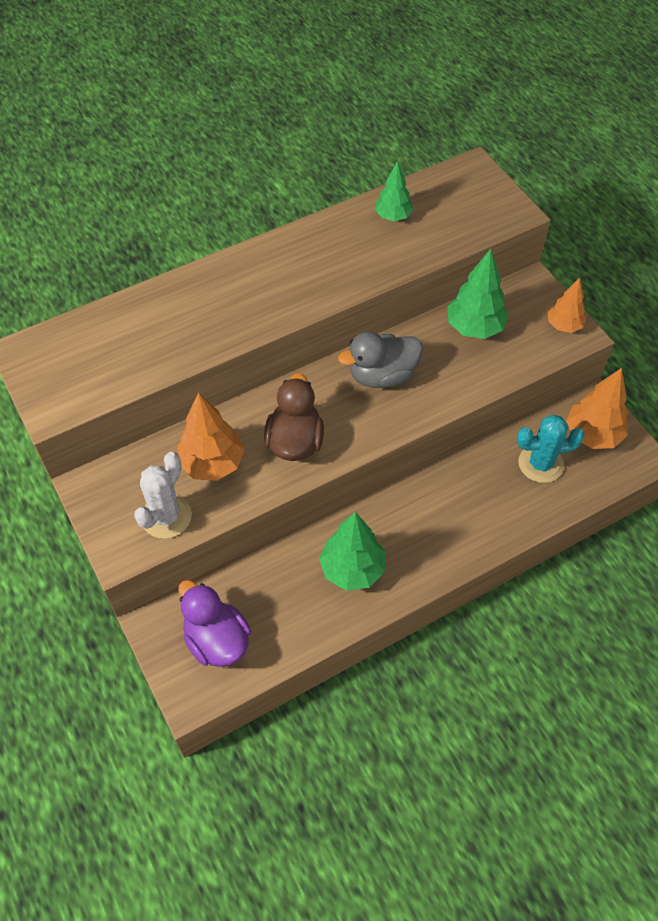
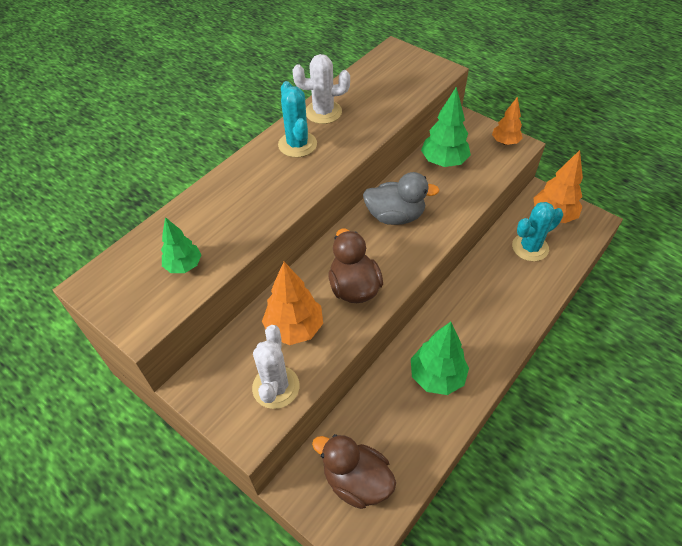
camera: 20 degrees left, 5 degrees down
purple duck [178,580,251,667] -> brown duck [312,434,396,509]
grey duck [338,331,423,388] -> grey duck turned 135 degrees counterclockwise [363,172,440,225]
green tree [375,161,413,221] -> green tree moved to [161,217,202,273]
none -> turquoise cactus [278,81,317,157]
none -> white cactus [292,54,350,124]

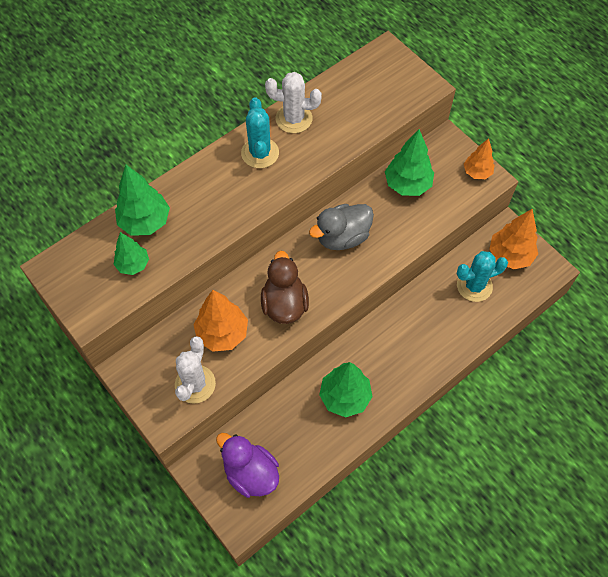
camera: 10 degrees right, 10 degrees up
brown duck [312,434,396,509] -> purple duck [216,433,279,498]
grey duck [363,172,440,225] -> grey duck turned 135 degrees clockwise [309,204,374,250]
none -> green tree [115,165,170,236]

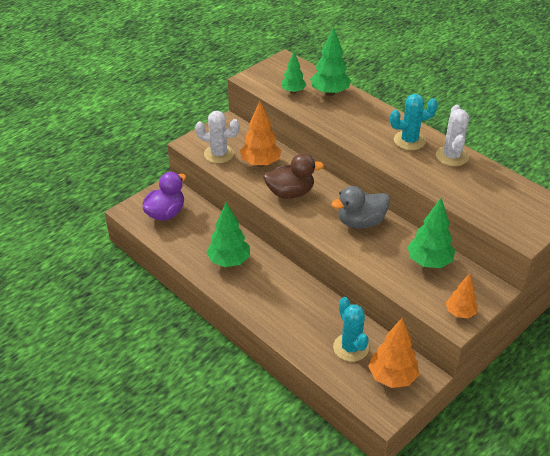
camera: 85 degrees right, 20 degrees down
grey duck [309,204,374,250] -> grey duck turned 75 degrees counterclockwise [331,186,390,228]

